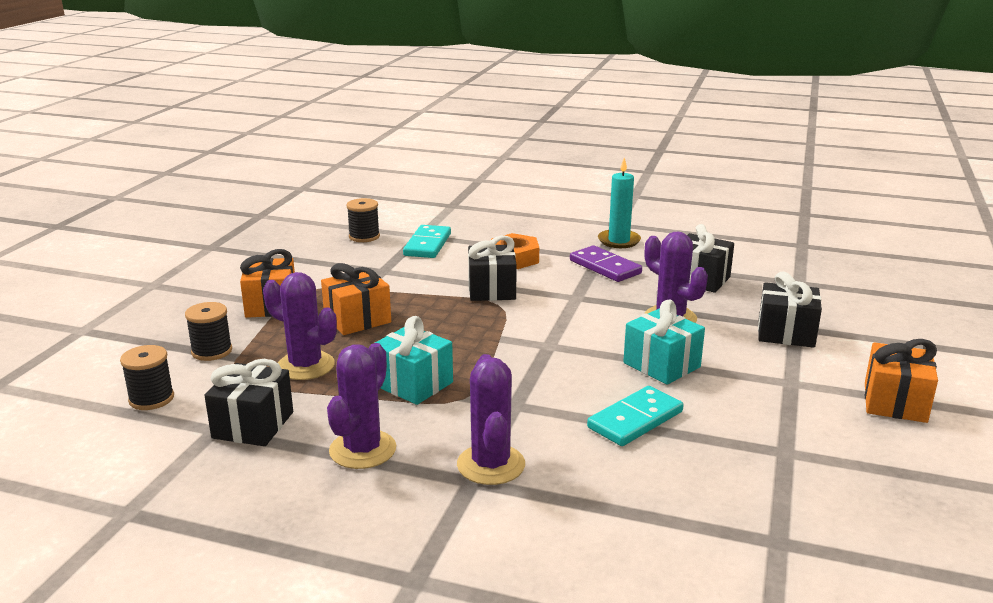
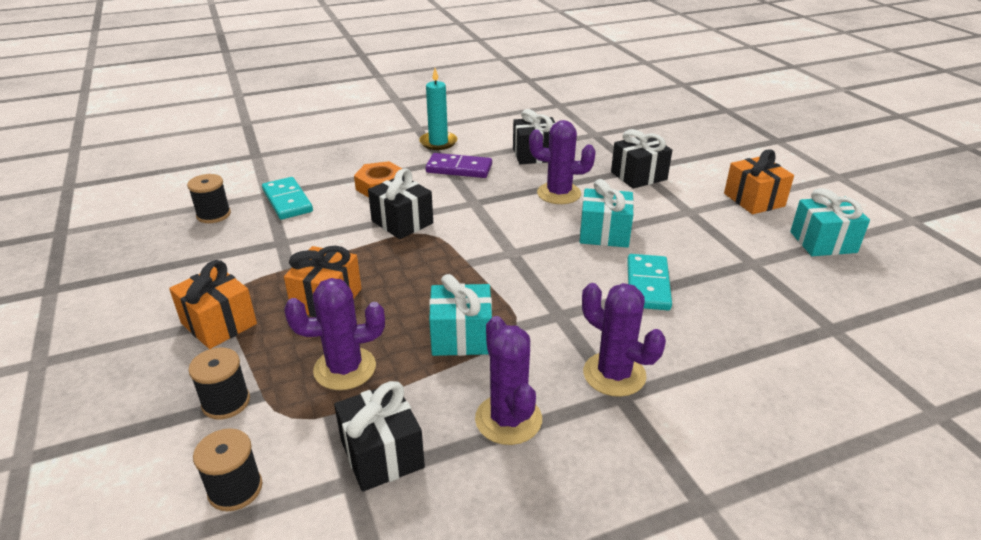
camera: 40 degrees left, 10 degrees up
none -> turquoise gift [790,188,870,256]

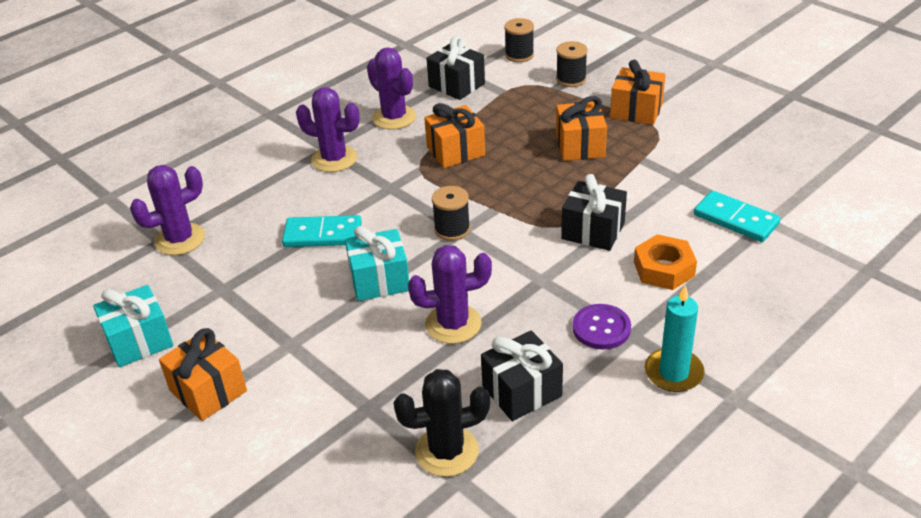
camera: 160 degrees right, 5 degrees up
black spool [187,174,231,223] -> black spool moved to [432,186,470,241]
purple cactus [284,278,385,390] -> purple cactus moved to [130,165,205,255]
purple domino [425,153,492,178] -> purple button [573,304,631,349]
turquoise gift [429,274,492,356] -> orange gift [424,103,485,168]
black gift [611,129,672,189] -> none
turquoise domino [627,254,672,310] -> turquoise domino turned 75 degrees counterclockwise [282,215,362,247]
none -> black cactus [393,369,490,477]

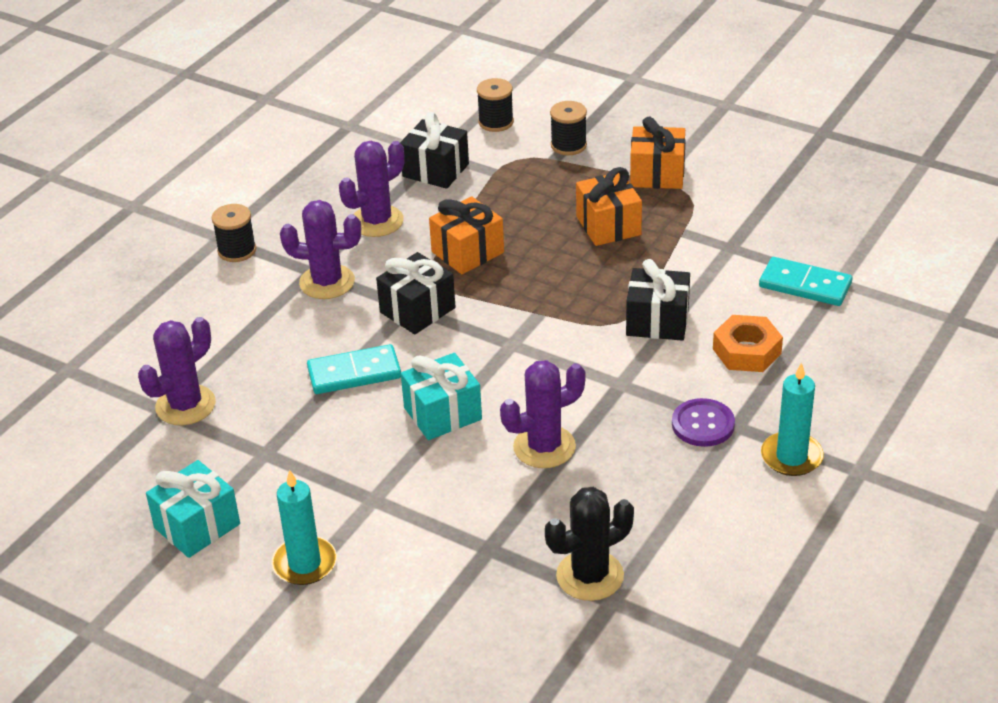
camera: 15 degrees left, 0 degrees up
orange gift [159,328,247,421] -> turquoise candle [272,470,337,585]
purple cactus [367,47,416,130] -> purple cactus turned 75 degrees counterclockwise [339,141,404,237]
black spool [432,186,470,241] -> black spool moved to [212,204,256,262]
black gift [481,330,563,421] -> black gift moved to [376,252,455,334]

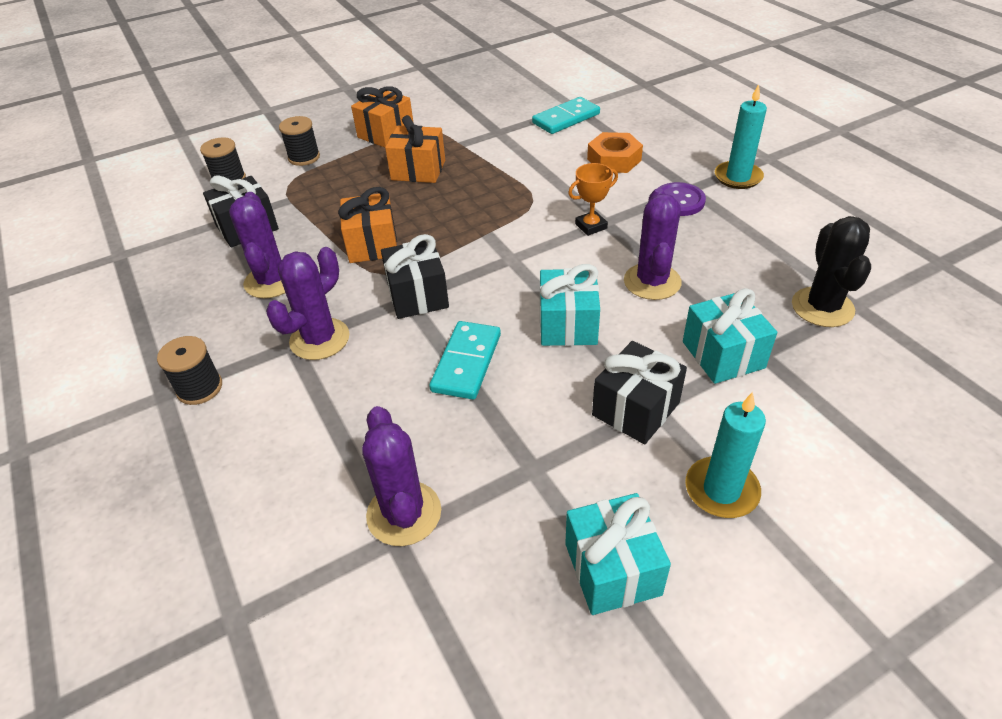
camera: 60 degrees left, 5 degrees up
black gift [626,259,690,341] -> black gift moved to [592,341,687,444]
none -> orange trophy [568,163,618,236]
none -> turquoise gift [683,288,777,384]

